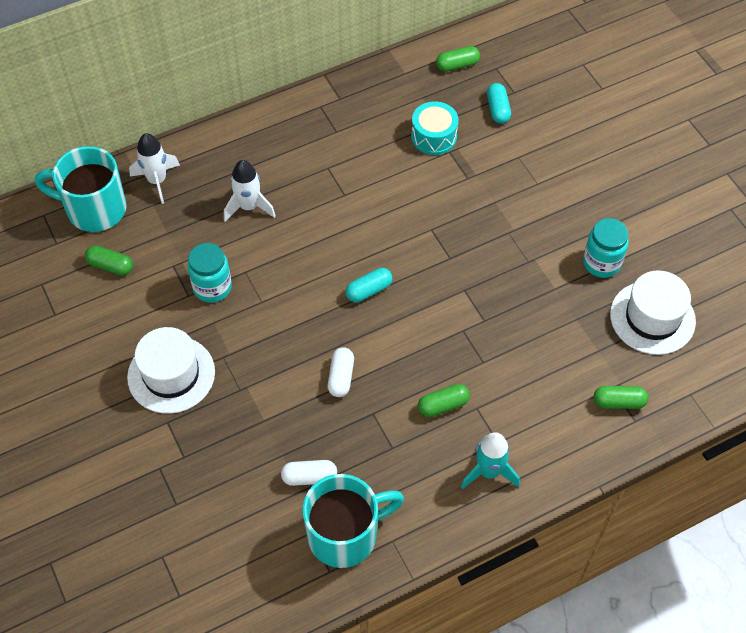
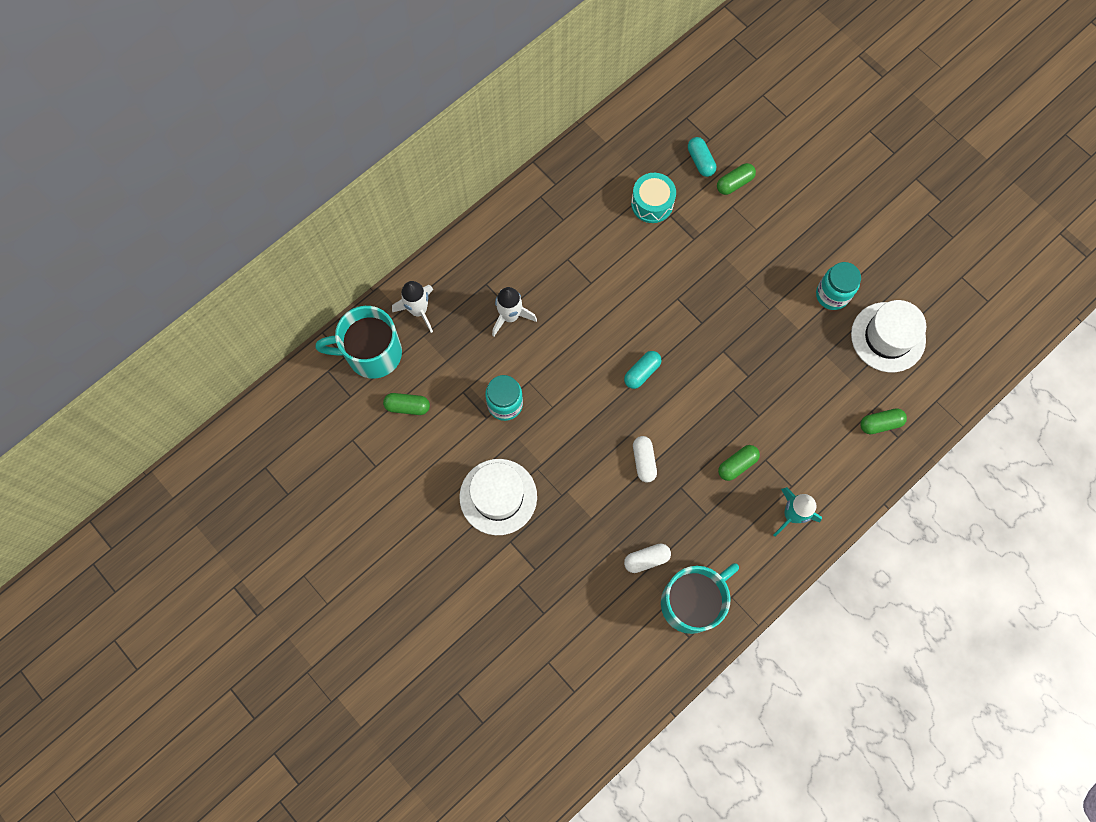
camera: 15 degrees left, 15 degrees up
green capsule [436,46,480,72] -> green capsule moved to [717,163,756,195]

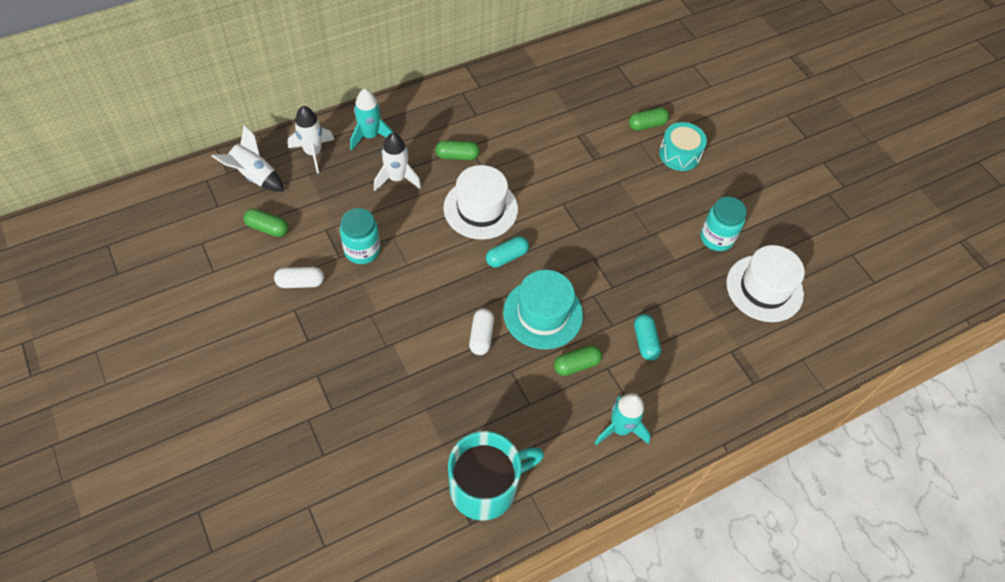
camera: 10 degrees right, 15 degrees down
turquoise mug [316,306,402,379] -> white rocket [212,125,284,192]
white hat [460,459,537,535] -> white hat moved to [443,165,518,239]
white capsule [624,543,671,573] -> white capsule moved to [274,267,324,288]
turquoise drum [631,173,676,223] -> turquoise drum moved to [659,122,707,171]
turquoise capsule [688,137,716,177] -> turquoise capsule moved to [634,314,661,361]
green capsule [860,408,907,434] -> green capsule moved to [435,140,480,160]
none -> turquoise rocket [350,89,393,151]
none -> turquoise hat [503,270,583,349]

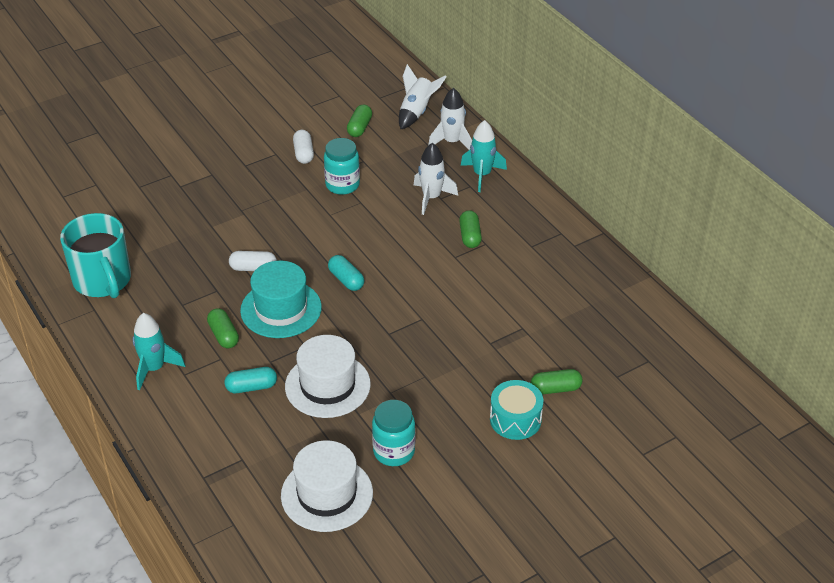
camera: 90 degrees right, 15 degrees down
white hat [443,165,518,239] -> white hat moved to [285,335,371,418]
green capsule [629,108,669,131] -> green capsule turned 75 degrees counterclockwise [531,369,583,394]

